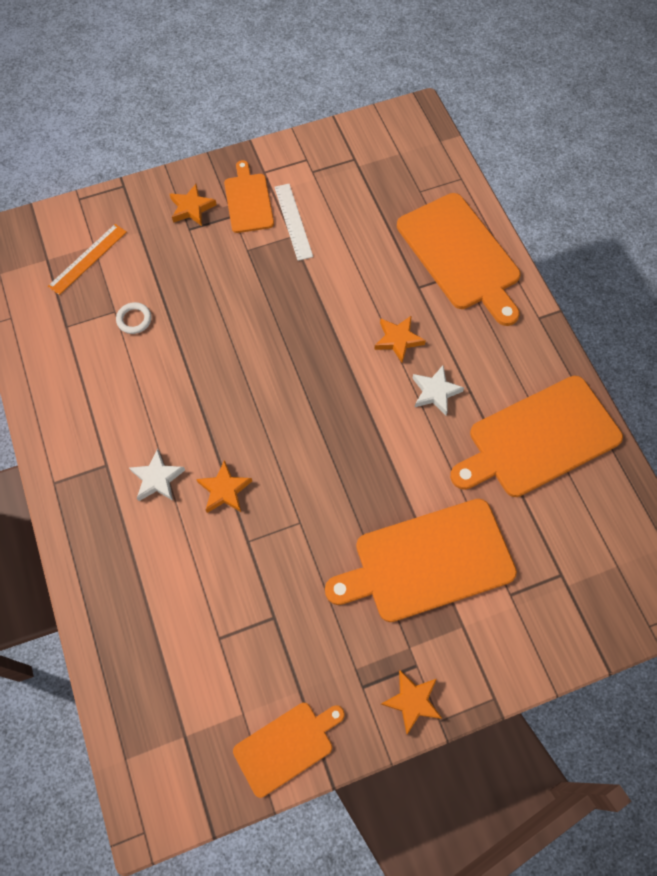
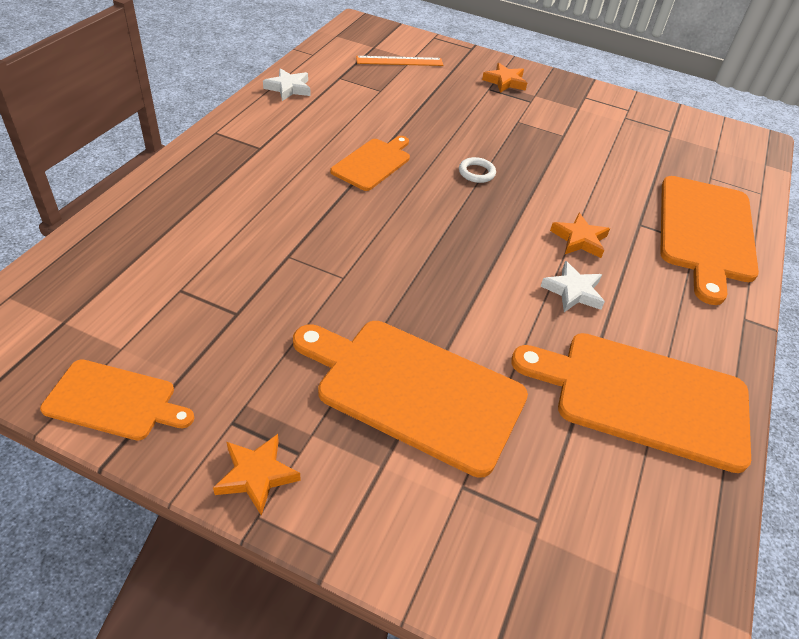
camera: 40 degrees right, 20 degrees down
white ring [116,302,152,334] -> white ring moved to [459,157,496,183]
white star [129,449,185,501] -> white star moved to [263,68,310,101]
orange star [196,460,252,513] -> none
orange cutting board [224,160,274,233] -> orange cutting board moved to [330,136,410,191]
white ruler [274,184,313,261] -> none

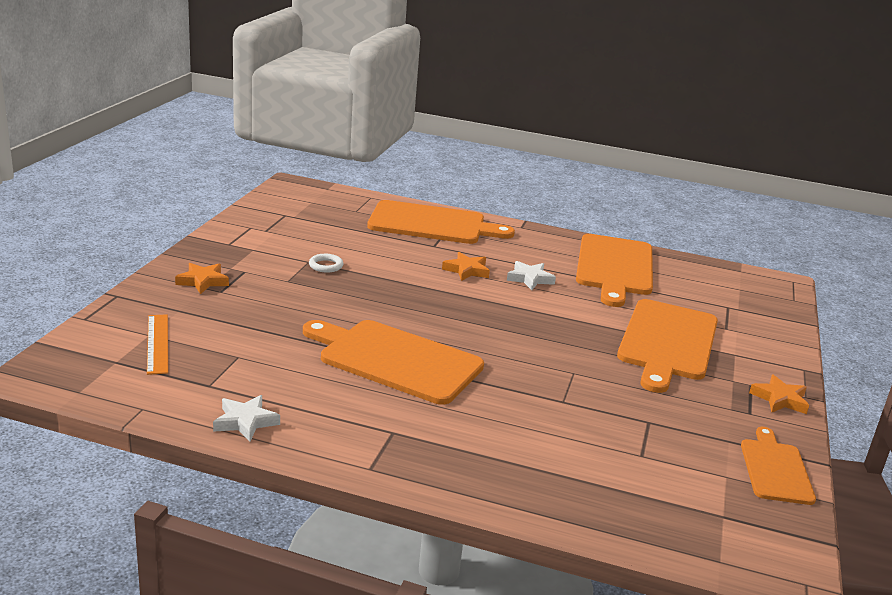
camera: 95 degrees left, 20 degrees down
orange cutting board [330,136,410,191] -> orange cutting board [303,320,484,405], size x1.77
white ring [459,157,496,183] -> white ring moved to [309,254,343,273]

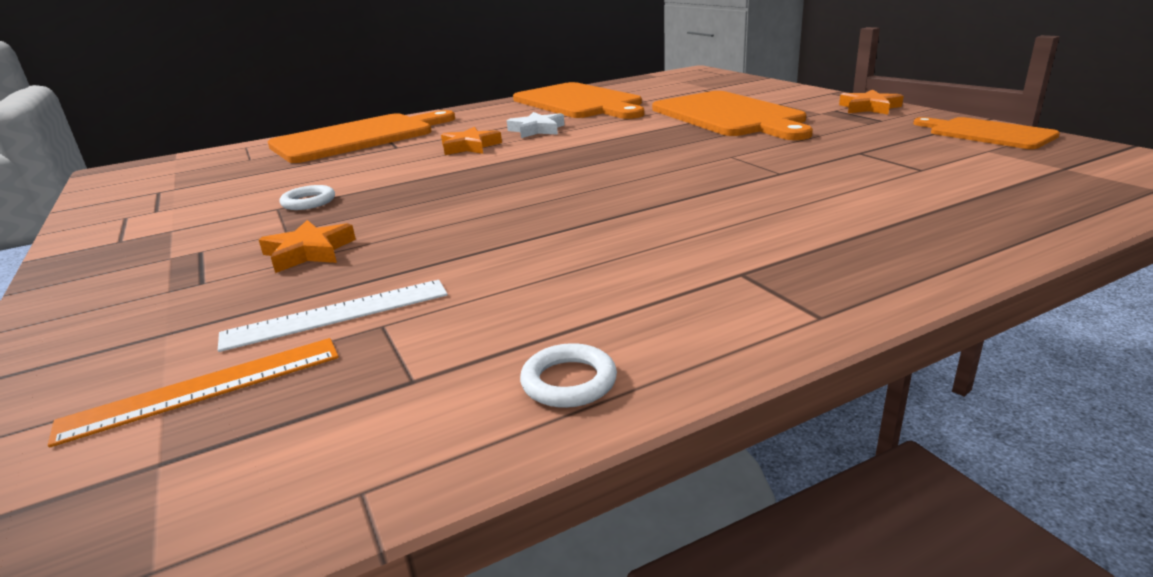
camera: 40 degrees left, 0 degrees up
orange ruler [147,314,168,375] -> orange ruler turned 60 degrees counterclockwise [48,338,339,448]
orange star [175,263,229,294] -> orange star moved to [259,220,356,273]
white star [213,395,280,442] -> white ring [520,343,617,408]
orange cutting board [303,320,484,405] -> none
none -> white ruler [218,280,448,352]

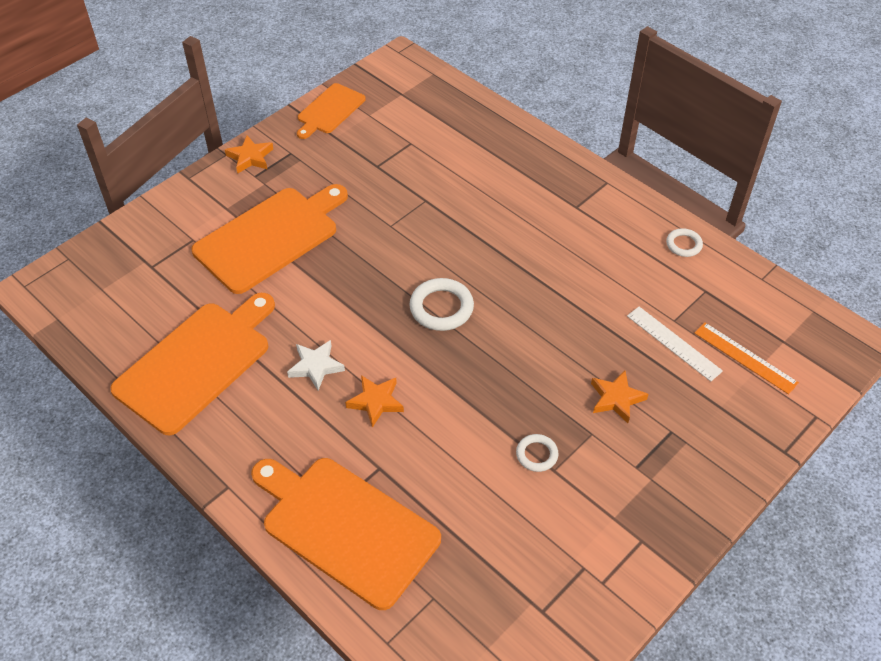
camera: 110 degrees left, 25 degrees up
none -> white ring [409,278,474,331]

